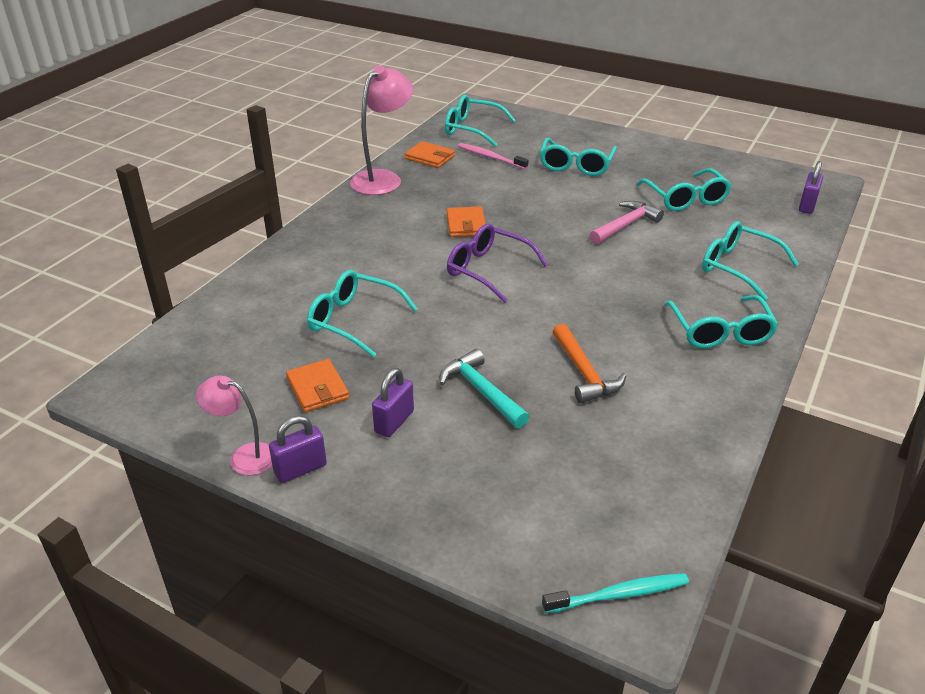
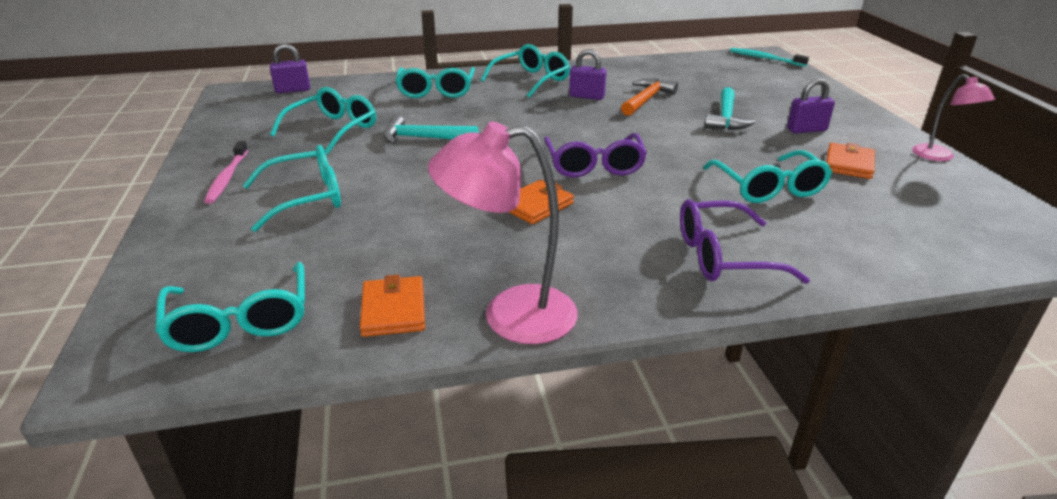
camera: 130 degrees left, 5 degrees down
purple padlock [269,416,327,483] -> purple padlock moved to [569,49,607,100]
pink toothbrush [458,143,528,169] -> pink toothbrush moved to [204,141,248,204]
pink hammer [589,201,664,244] -> turquoise hammer [383,115,478,144]
none -> purple glasses [680,199,810,284]

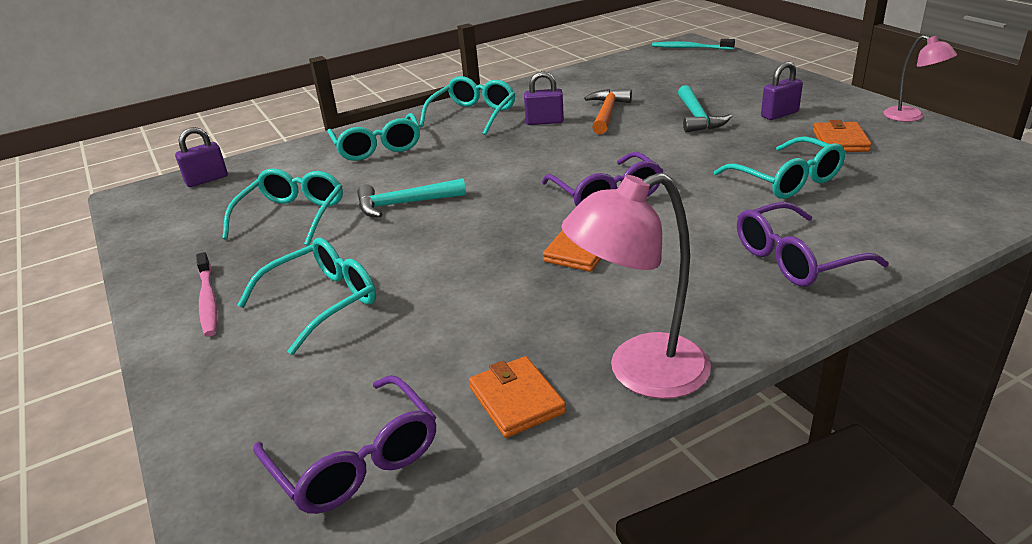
camera: 15 degrees left, 0 degrees up
turquoise glasses [155,262,305,352] -> purple glasses [253,375,436,514]

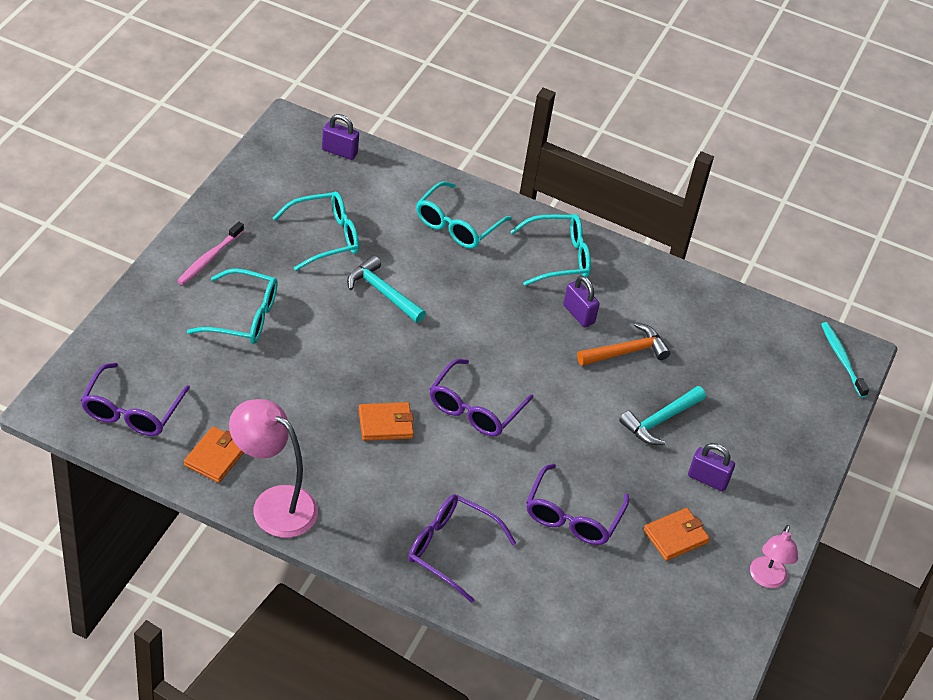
camera: 45 degrees right, 15 degrees up
turquoise glasses [714,136,845,199] -> purple glasses [526,464,629,545]

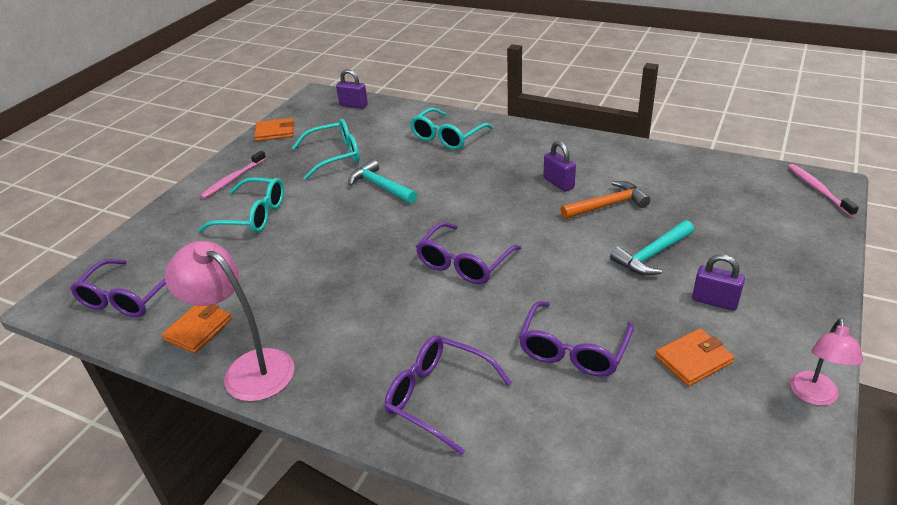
camera: 10 degrees right, 10 degrees down
orange wallet [358,402,414,441] -> orange wallet moved to [254,118,294,141]
turquoise glasses [510,214,591,286] -> none
turquoise toothbrush [821,322,869,398] -> pink toothbrush [788,164,859,217]

